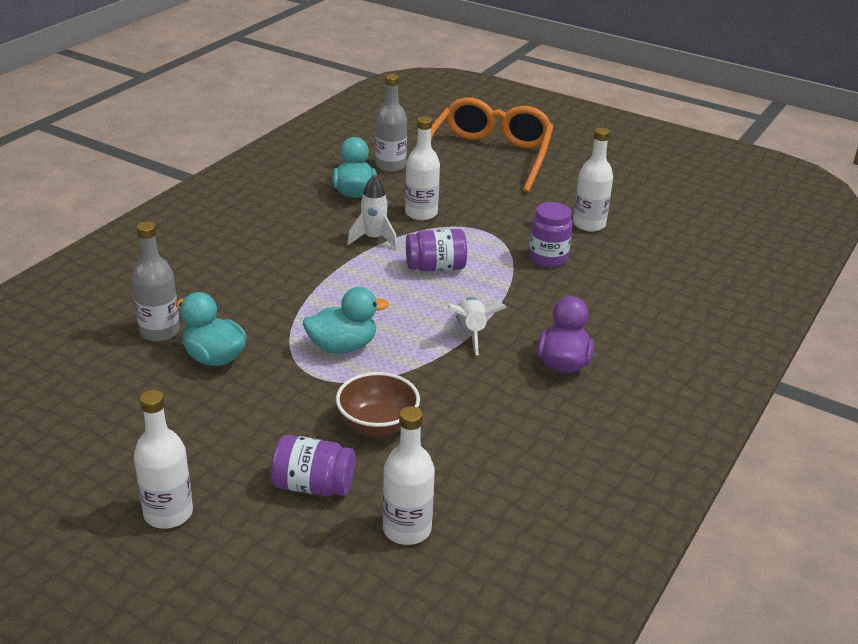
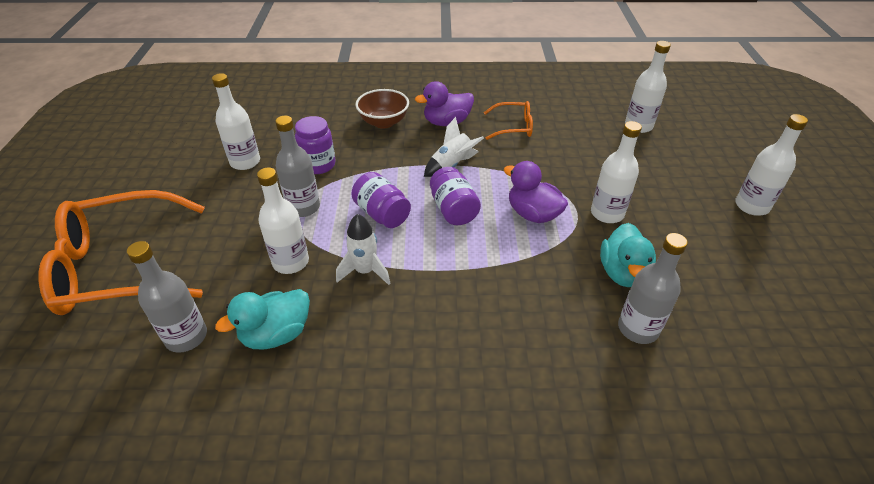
camera: 120 degrees left, 10 degrees up
purple jar [271,435,356,496] -> purple jar moved to [430,167,481,225]
turquoise duck [303,287,389,354] -> purple duck [504,161,568,223]
brown bowl [336,372,420,436] -> brown bowl moved to [356,89,409,129]
none -> grey bottle [275,116,320,217]
none -> orange glasses [484,101,533,140]
none -> white bottle [591,121,642,223]

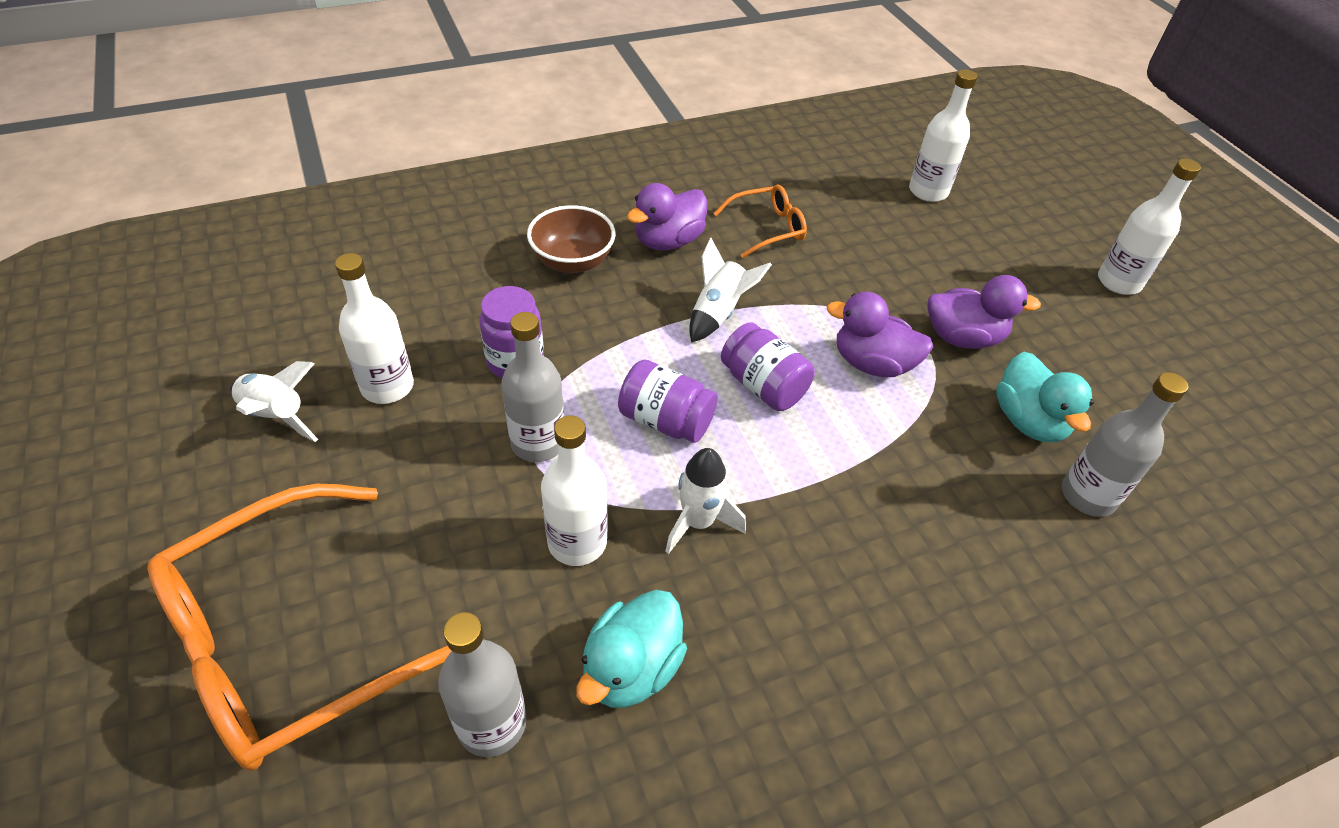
camera: 25 degrees left, 5 degrees up
white bottle [591,121,642,223] -> purple duck [927,275,1041,349]
none -> white rocket [230,361,318,442]

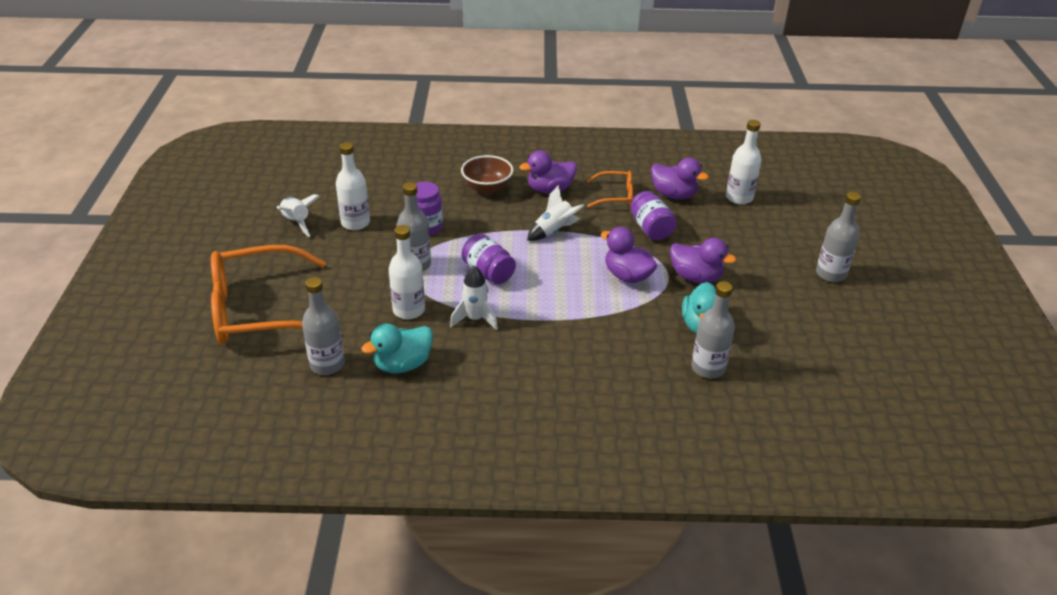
camera: 25 degrees right, 10 degrees down
purple jar [721,323,815,411] -> purple jar moved to [631,191,677,240]
white bottle [1098,159,1201,295] -> grey bottle [816,192,861,282]
none -> purple duck [651,158,709,199]

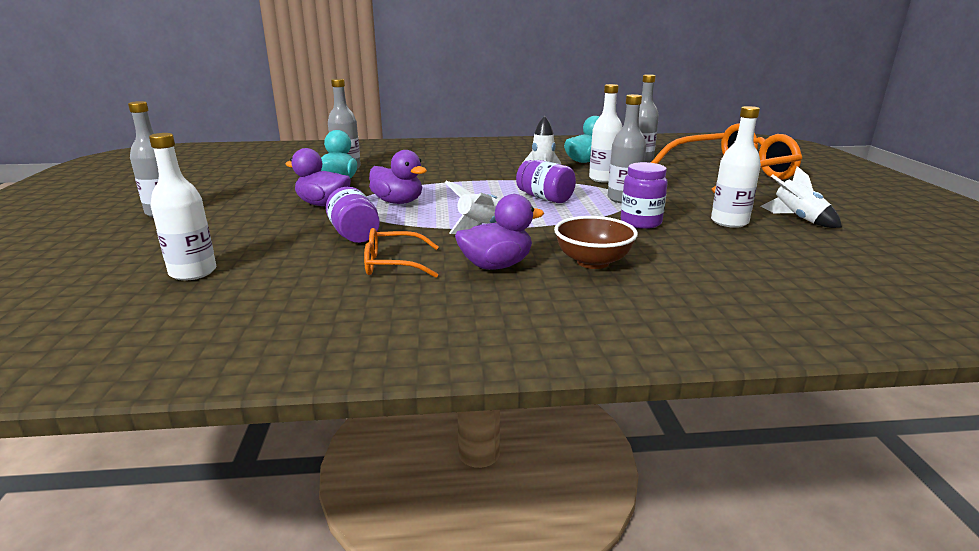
camera: 175 degrees right, 15 degrees down
purple duck [651,158,709,199] -> none

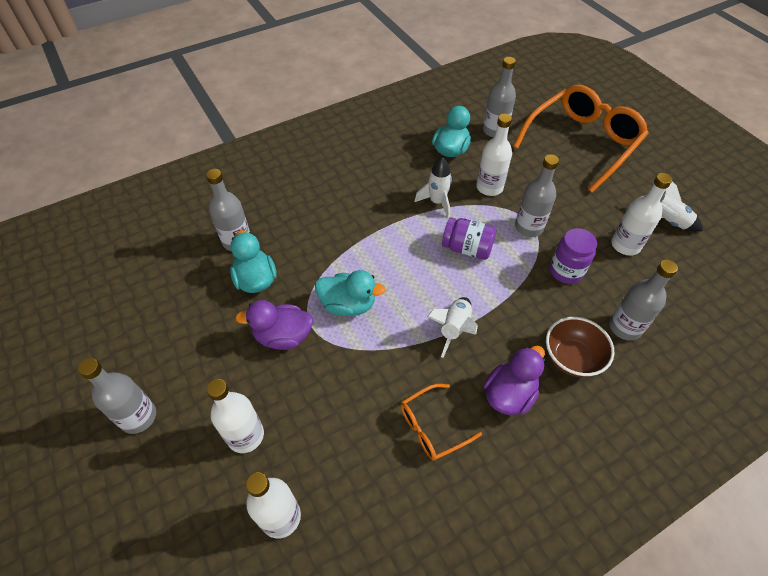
camera: 25 degrees left, 30 degrees up
purple jar [326,187,380,243] -> none
purple duck [369,150,427,204] -> turquoise duck [315,270,386,316]
none -> white bottle [207,379,264,453]
none -> grey bottle [609,260,678,341]

